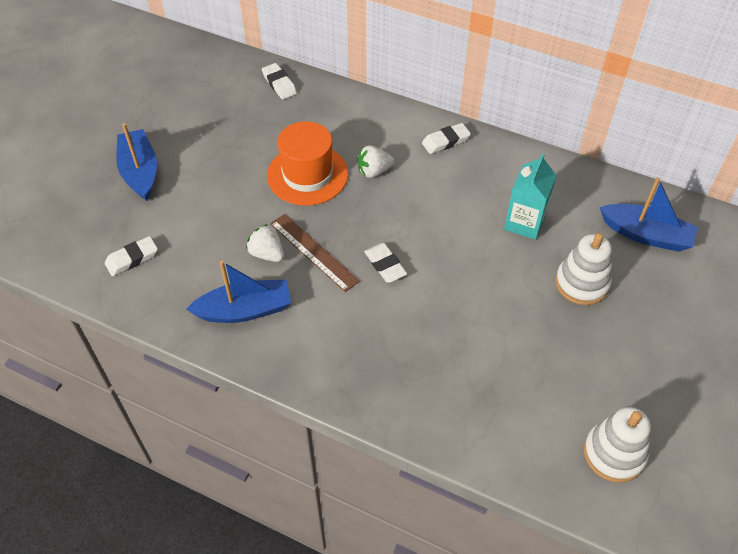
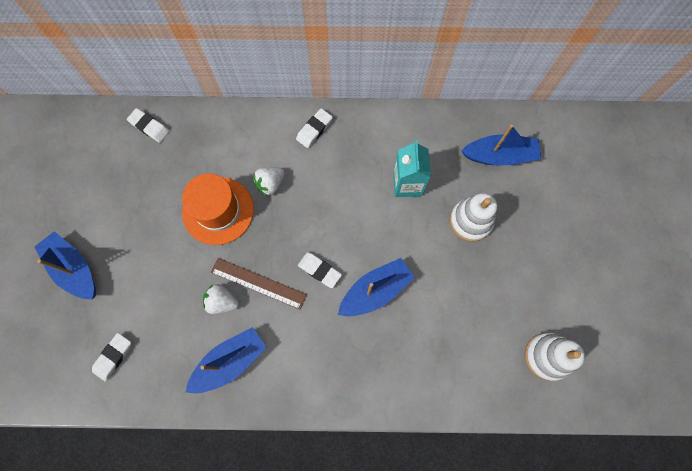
camera: 25 degrees left, 20 degrees up
none -> blue boat [338,258,415,317]

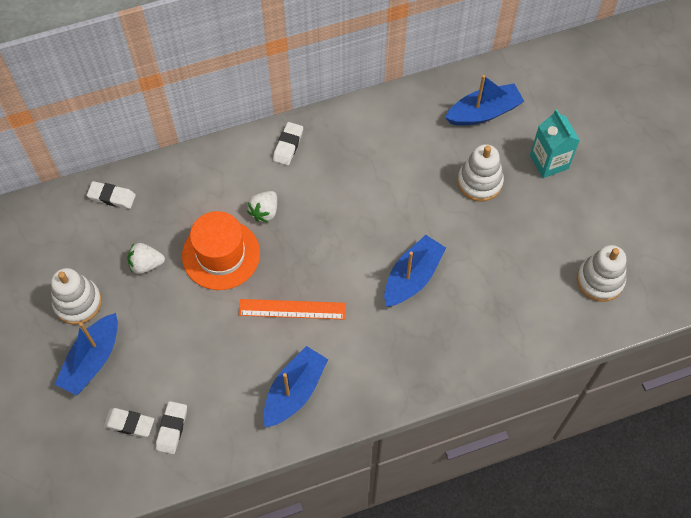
camera: 20 degrees left, 10 degrees down
blue boat [35,231,96,299] -> blue boat turned 90 degrees counterclockwise [55,313,118,396]
white strawberry [203,284,239,314] -> white strawberry moved to [127,243,165,274]
brown ruler [211,258,307,310] -> orange ruler [239,299,346,320]
white eraser [298,252,342,288] -> white eraser moved to [103,408,154,437]
turquoise carton [393,140,431,197] -> turquoise carton moved to [530,109,580,178]
none -> white stacking toy [51,268,102,325]

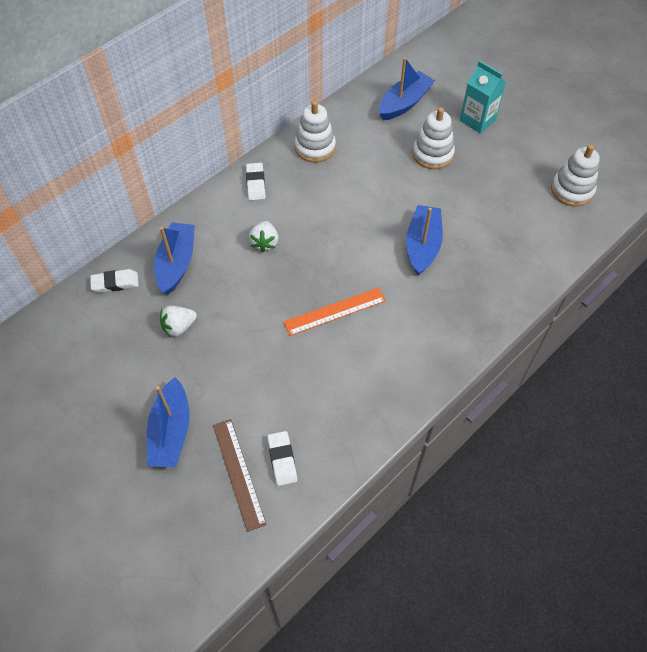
camera: 25 degrees left, 5 degrees down
white stacking toy [51,268,102,325] -> white stacking toy moved to [294,101,336,162]
white eraser [103,408,154,437] -> brown ruler [213,419,266,532]
orange hat [182,211,260,290] -> none
blue boat [263,346,328,428] -> blue boat moved to [154,222,195,295]

